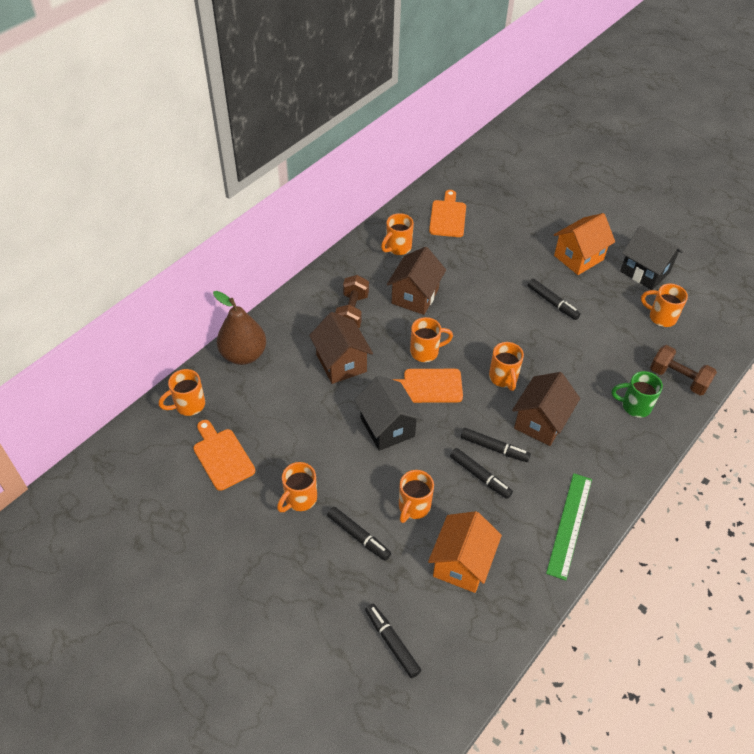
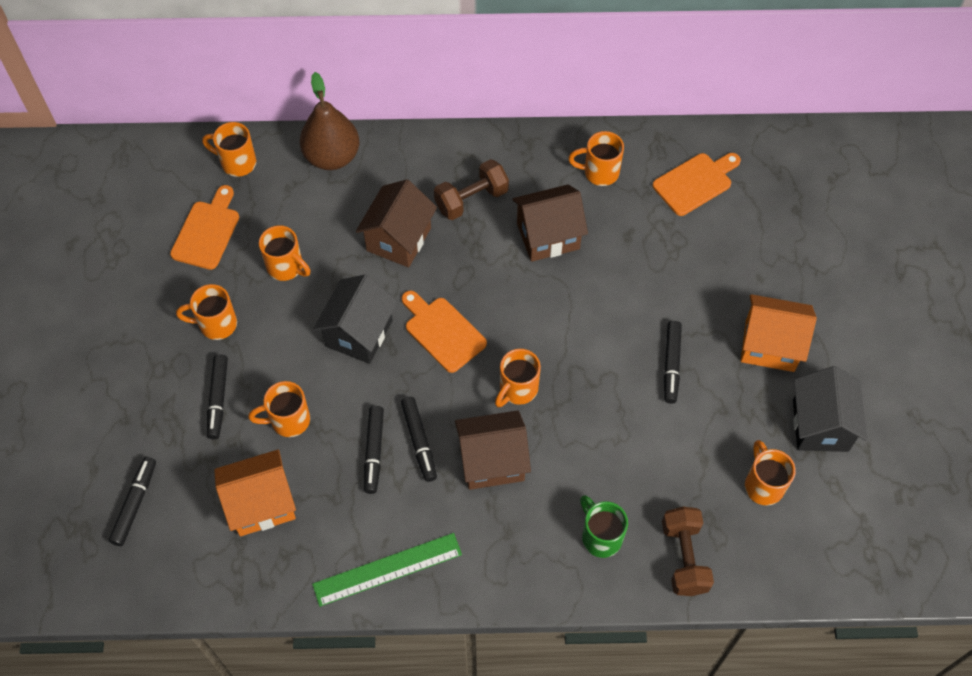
camera: 50 degrees right, 10 degrees up
orange mug [410,317,453,362] -> orange mug moved to [259,225,310,281]

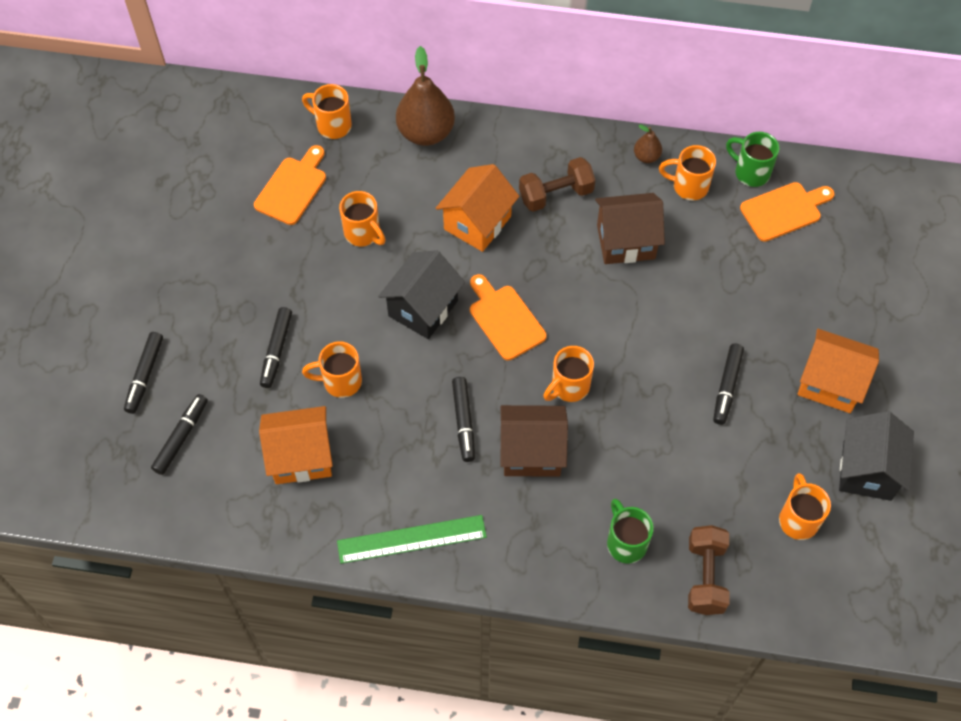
camera: 10 degrees right, 0 degrees up
orange mug [176,284,237,340] -> none
brown house [356,179,437,267] -> orange house [436,164,519,252]
black marker [364,406,384,494] -> black marker moved to [124,332,163,414]
none -> brown pear [634,124,662,163]
none -> green mug [726,132,779,187]

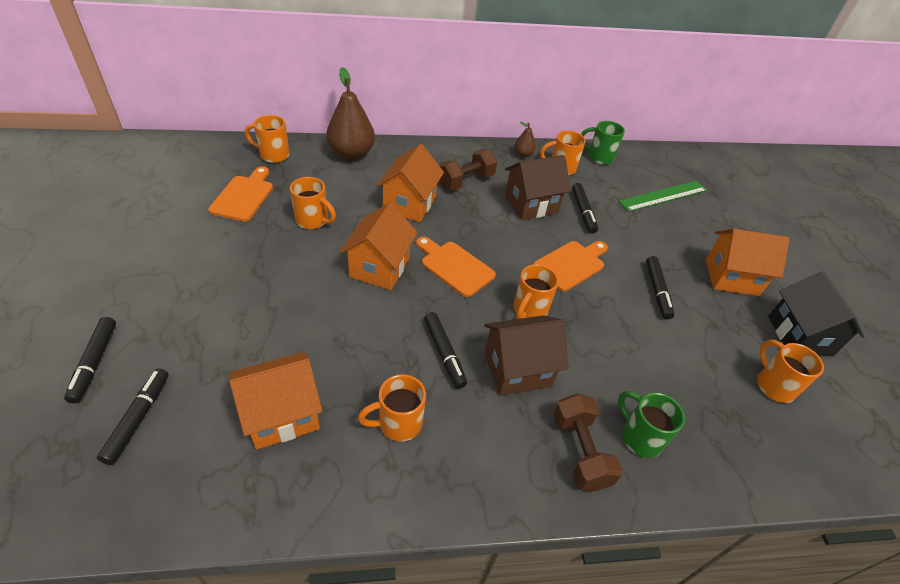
camera: 20 degrees left, 15 degrees down
black marker [260,307,292,388] -> black marker moved to [572,183,598,233]
orange mug [302,341,362,398] -> orange mug moved to [358,374,426,442]
green ruler [337,515,487,564] -> green ruler moved to [618,181,707,212]
black house [378,250,465,339] -> orange house [340,203,418,290]
brown dumbbell [688,525,729,615] -> brown dumbbell moved to [553,393,623,491]
orange cutting board [740,182,834,242] -> orange cutting board moved to [534,241,608,291]

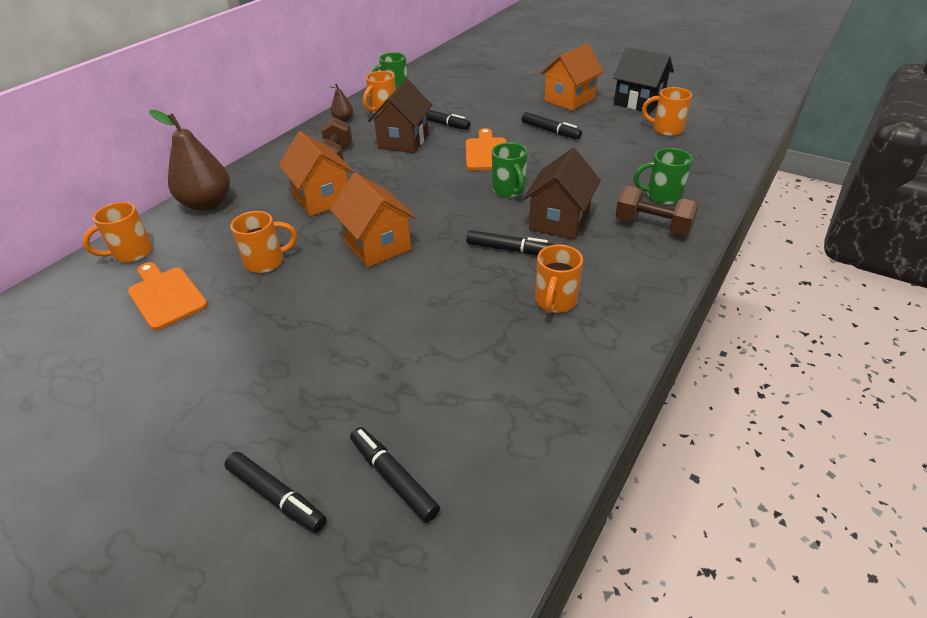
camera: 45 degrees left, 5 degrees down
orange house [229,352,323,450] -> none
orange cutting board [416,237,496,297] -> none
orange mug [514,264,559,319] -> green mug [492,142,527,198]
green ruler [618,181,707,212] -> none

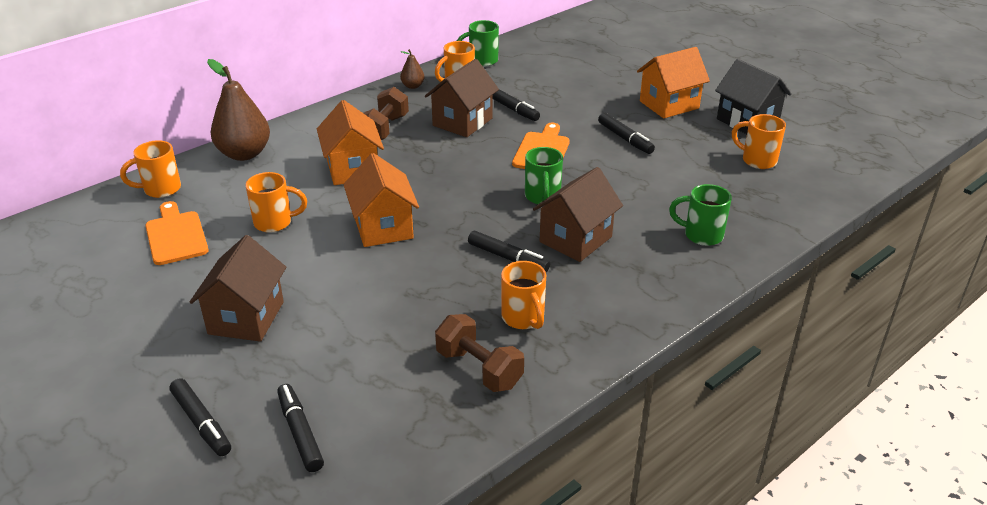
camera: 15 degrees right, 5 degrees down
orange mug [535,244,583,313] -> orange mug turned 60 degrees counterclockwise [501,261,546,329]
brown dumbbell [616,186,699,235] -> brown dumbbell moved to [435,314,524,392]
none -> brown house [190,235,286,342]

